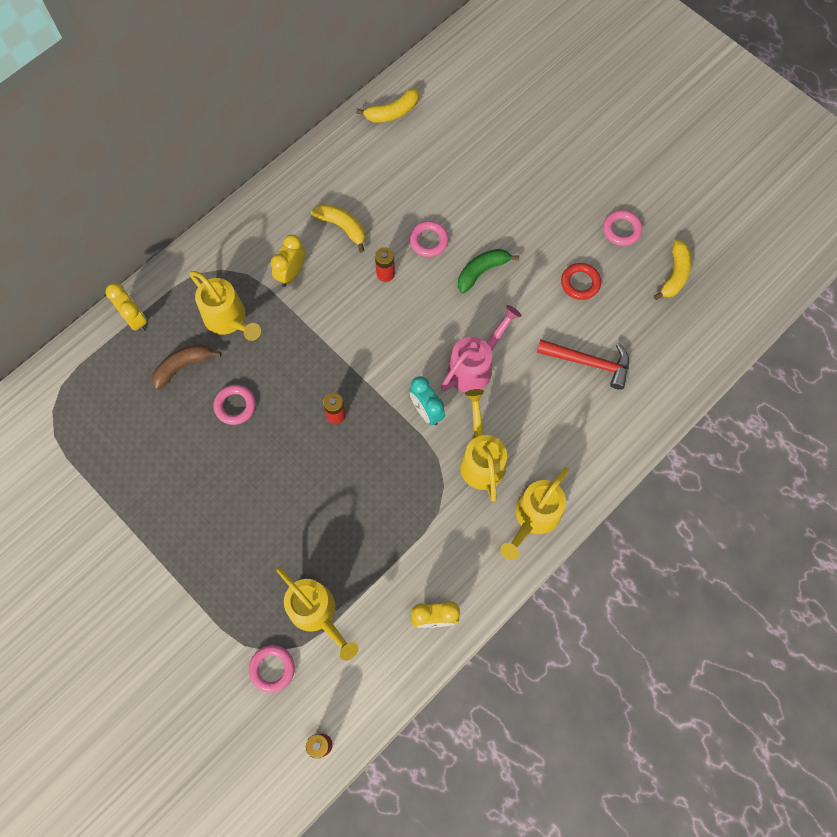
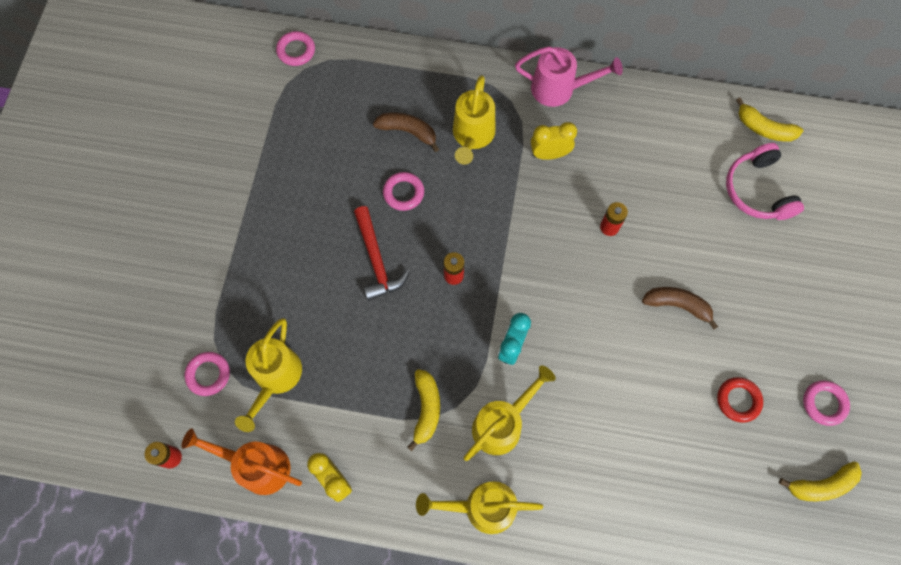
camera: 55 degrees right, 0 degrees up
yellow clock [106,283,147,332] -> none
yellow banana [311,204,365,252] -> yellow banana moved to [407,369,440,451]
pink ring [409,221,449,257] -> pink ring moved to [276,31,315,66]
pink watering can [441,305,522,392] -> pink watering can moved to [515,46,623,107]
green banana [458,249,519,293] -> brown banana [642,287,718,330]
red hammer [537,339,629,390] -> red hammer moved to [354,206,409,301]
none -> orange watering can [181,428,302,495]
none -> pink headphones [726,143,804,220]

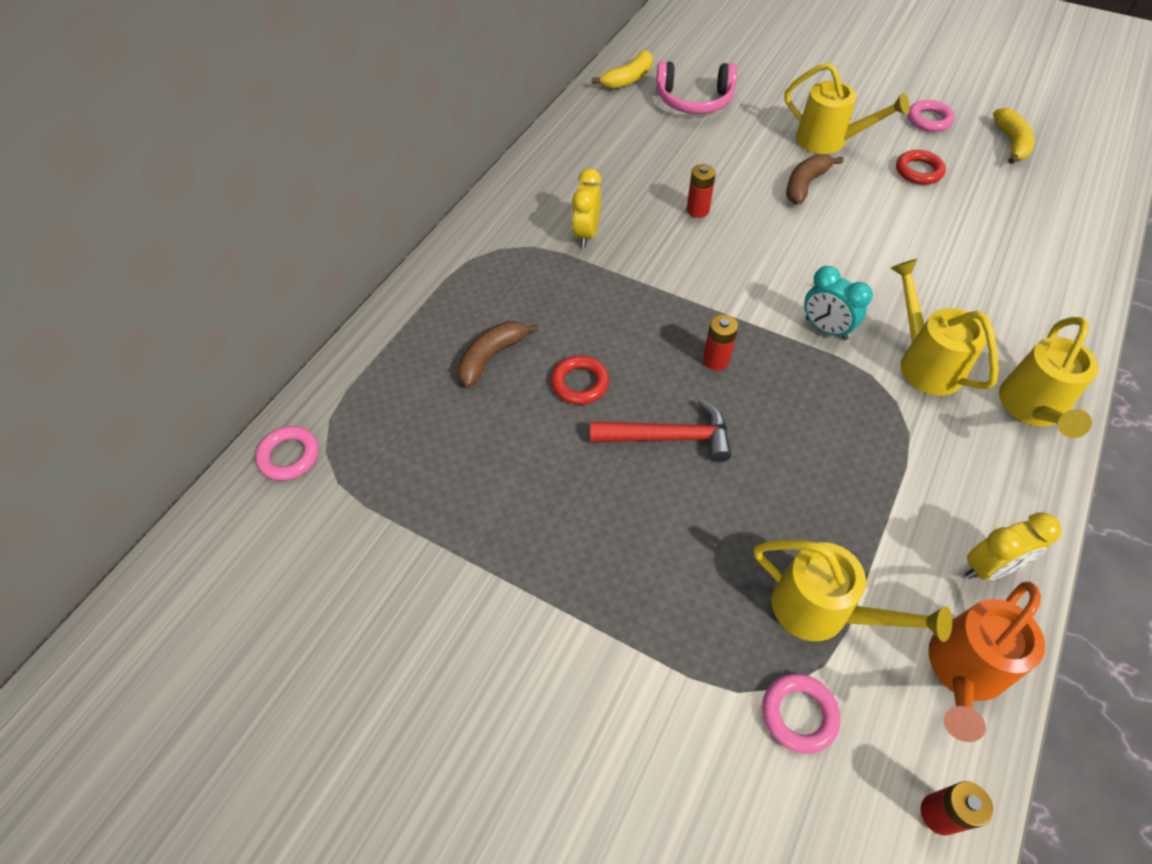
camera: 70 degrees left, 15 degrees down
pink ring [383,172,424,211] -> red ring [551,355,609,405]
yellow banana [407,369,440,451] -> none
yellow watering can [453,75,495,165] -> yellow watering can moved to [784,63,910,154]
pink watering can [515,46,623,107] -> none

